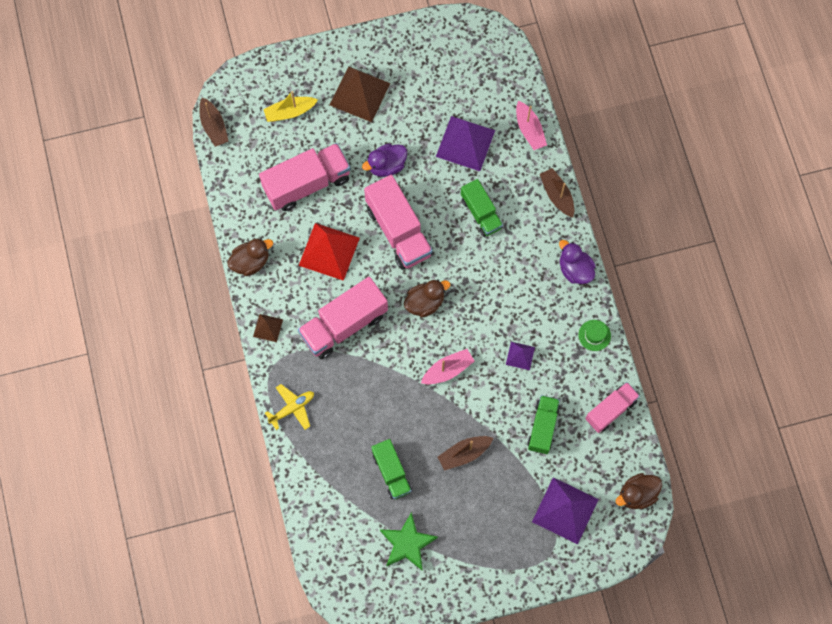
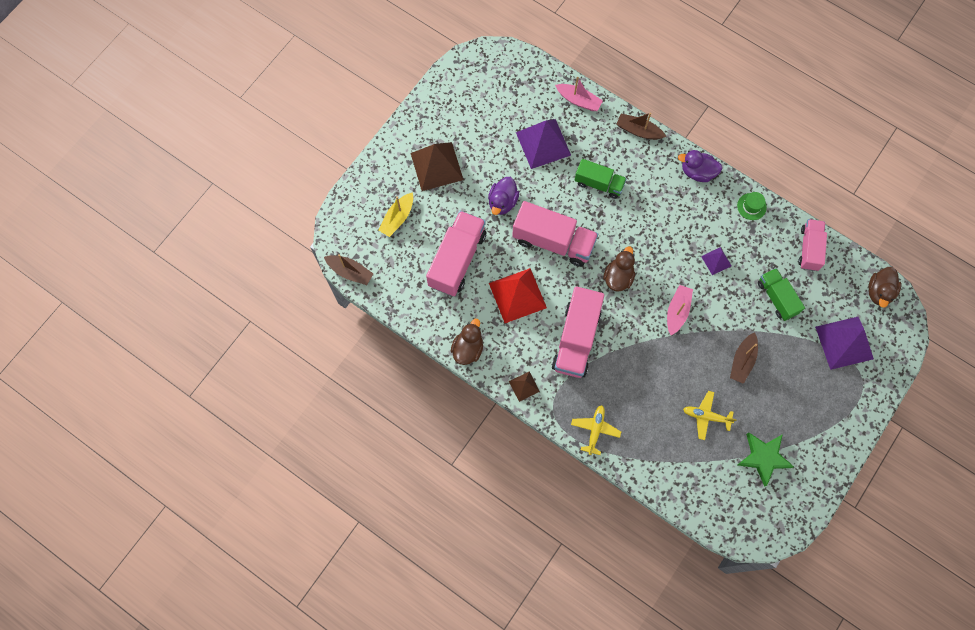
camera: 40 degrees left, 0 degrees up
green truck [372,439,412,499] -> yellow plane [683,391,737,440]

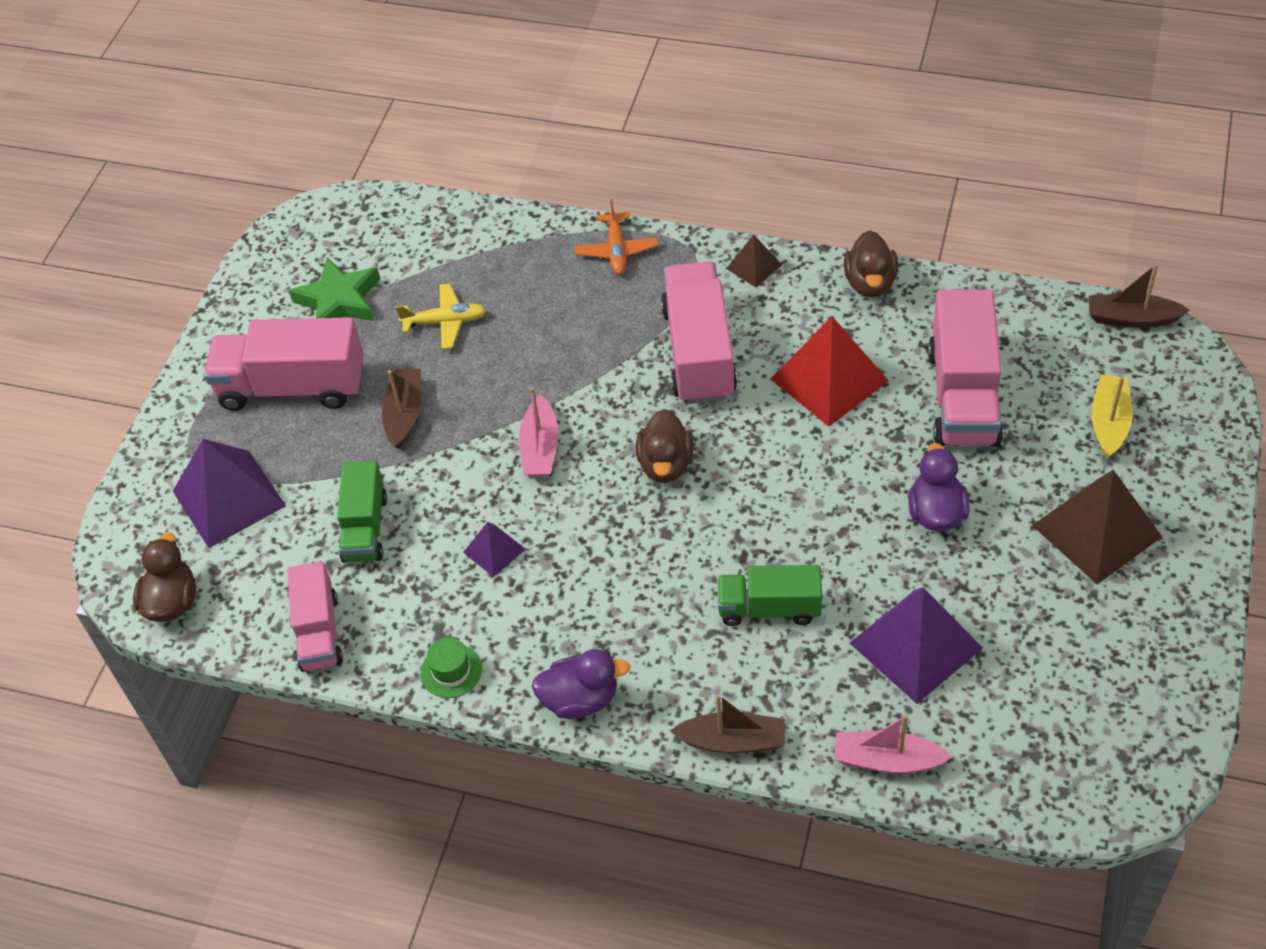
camera: 165 degrees right, 20 degrees down
pink truck [512,201,598,267] -> pink truck moved to [204,317,364,411]
yellow plane [571,405,621,455] -> orange plane [574,199,659,275]
green truck [758,268,805,321] -> green truck turned 45 degrees clockwise [337,461,387,563]

